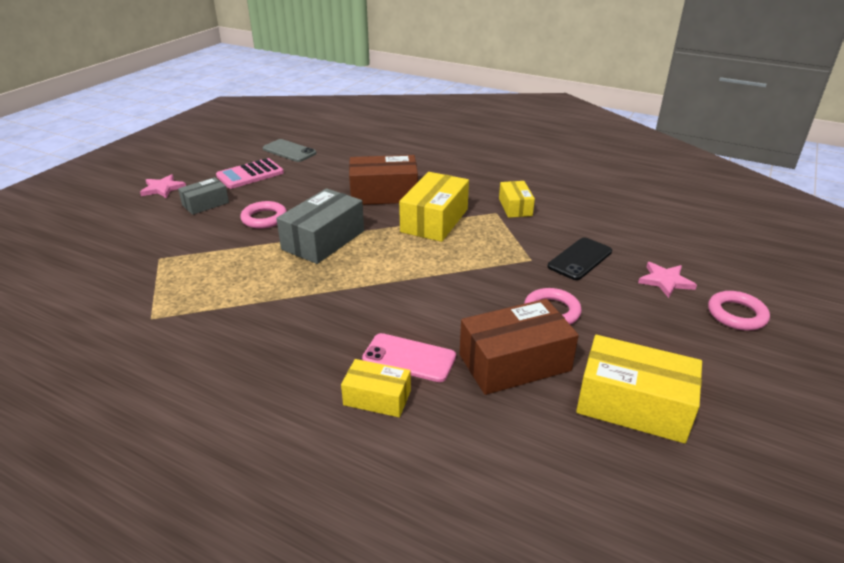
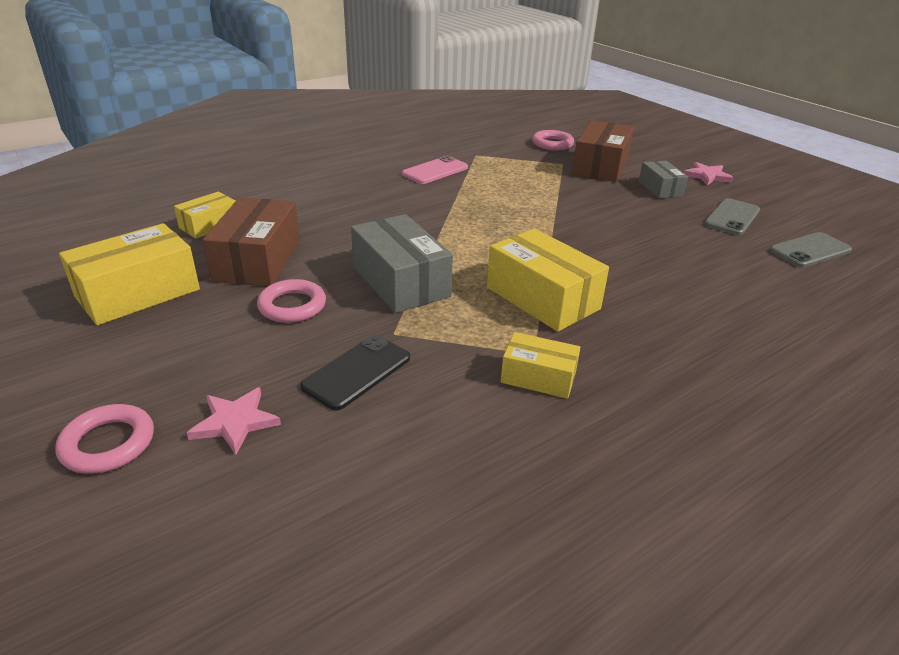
camera: 115 degrees right, 0 degrees up
pink calculator [216,158,284,189] -> grey phone [704,198,760,235]
pink ring [240,201,287,229] -> pink ring moved to [532,130,574,150]
grey box [276,188,364,264] -> grey box moved to [351,214,453,313]
yellow box [341,359,411,417] -> yellow box moved to [174,191,236,239]
brown box [349,155,418,205] -> brown box moved to [572,120,634,182]
pink phone [362,333,456,382] -> pink phone moved to [402,156,468,184]
black phone [548,237,612,280] -> black phone turned 60 degrees clockwise [300,335,410,410]

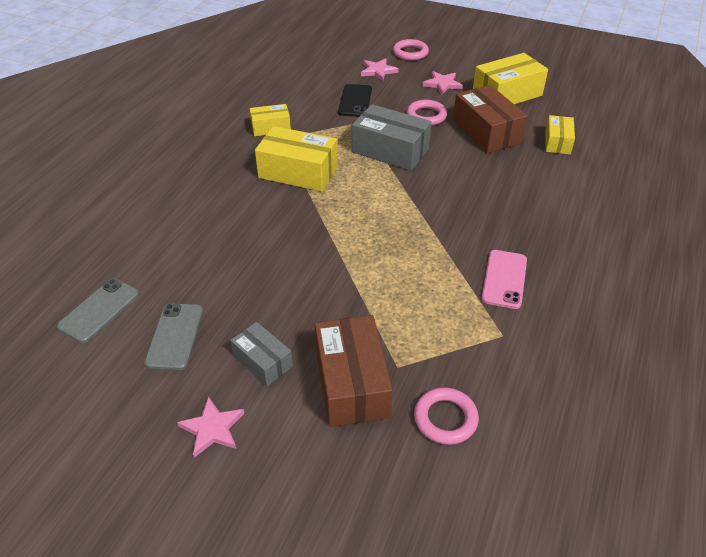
camera: 150 degrees right, 10 degrees up
yellow box [59,223,200,325] -> yellow box turned 45 degrees clockwise [473,53,548,104]
none -> pink star [423,71,463,95]

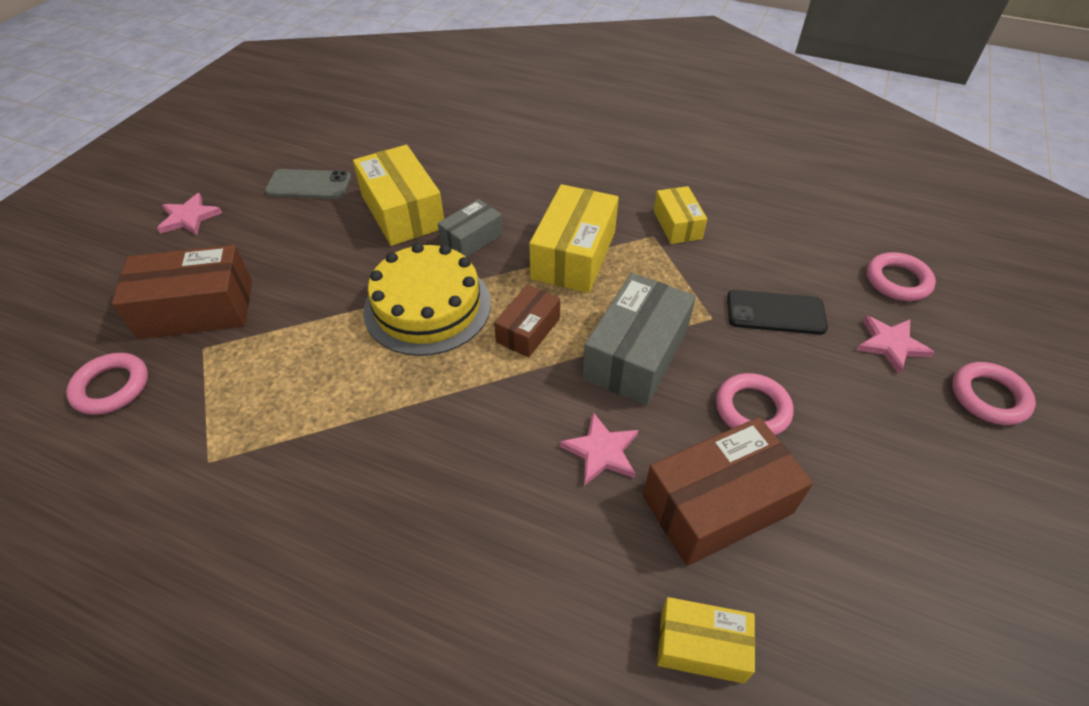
camera: 90 degrees right, 5 degrees up
grey phone [57,279,139,343] -> none
grey box [230,322,293,386] -> grey box moved to [438,199,503,257]
pink star [423,71,463,95] -> pink star moved to [559,412,638,486]
yellow box [473,53,548,104] -> yellow box moved to [353,145,444,246]
pink phone [481,250,527,309] -> none
none -> yellow cake [363,243,491,356]
none -> brown box [494,284,560,358]
none -> pink ring [867,252,936,301]

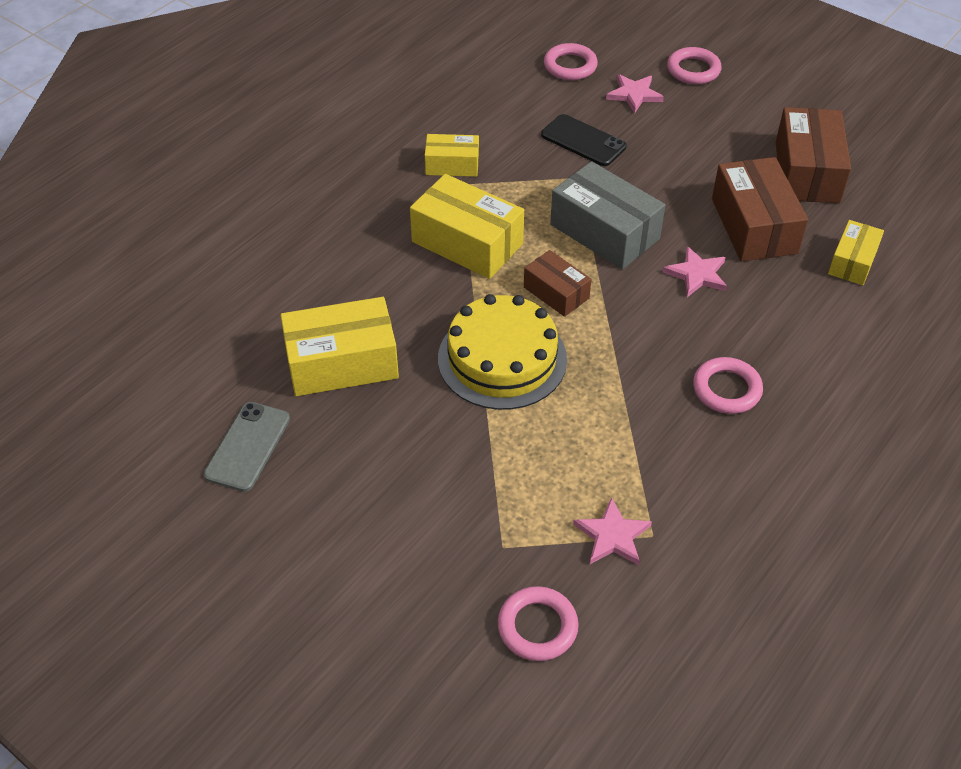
camera: 75 degrees left, 0 degrees up
brown box [112,245,252,339] -> brown box moved to [776,107,851,203]
pink star [157,193,222,235] -> pink star moved to [573,497,652,565]
grey box [438,199,503,257] -> none
pink ring [716,373,793,436] -> pink ring moved to [693,357,763,414]
black phone [727,290,828,335] -> black phone turned 75 degrees counterclockwise [541,114,627,166]

